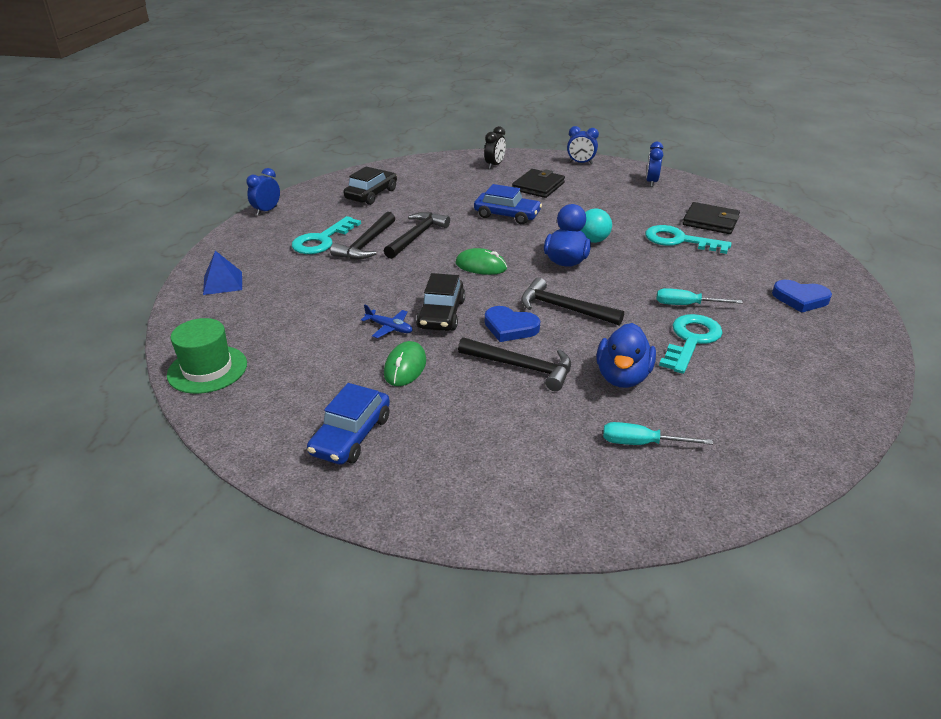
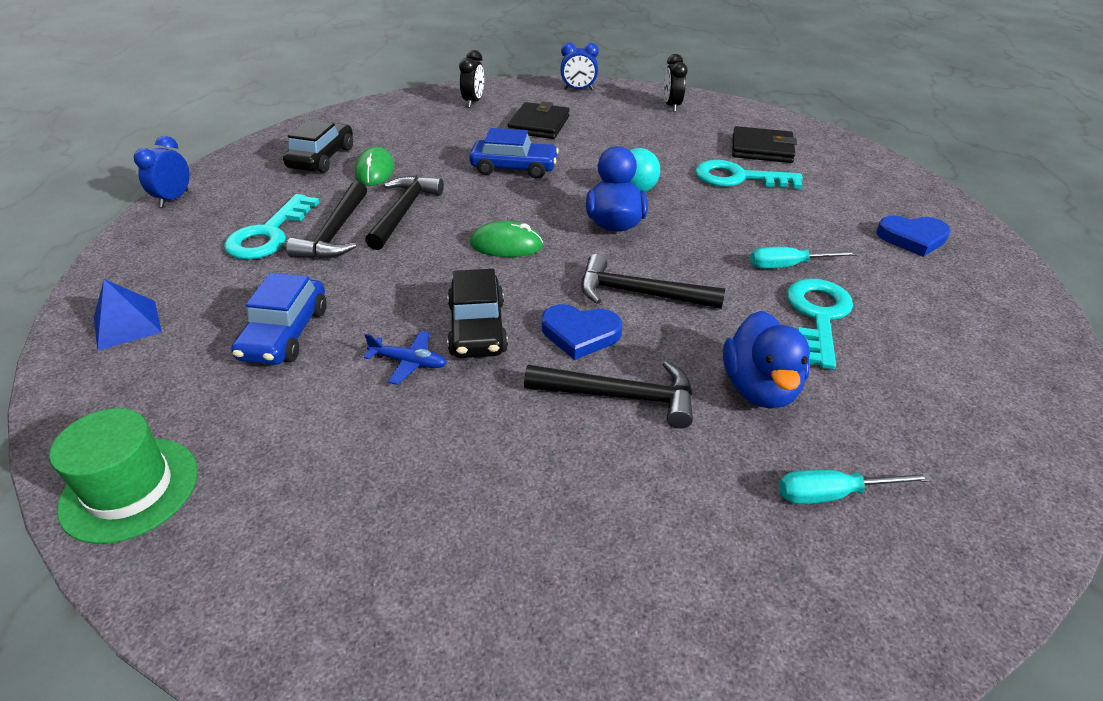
camera: 15 degrees left, 5 degrees up
blue car [307,383,390,465] -> blue car moved to [231,273,327,365]
green mouse [384,341,426,386] -> green mouse moved to [355,147,395,186]
blue clock [646,142,663,187] -> black clock [664,54,687,112]

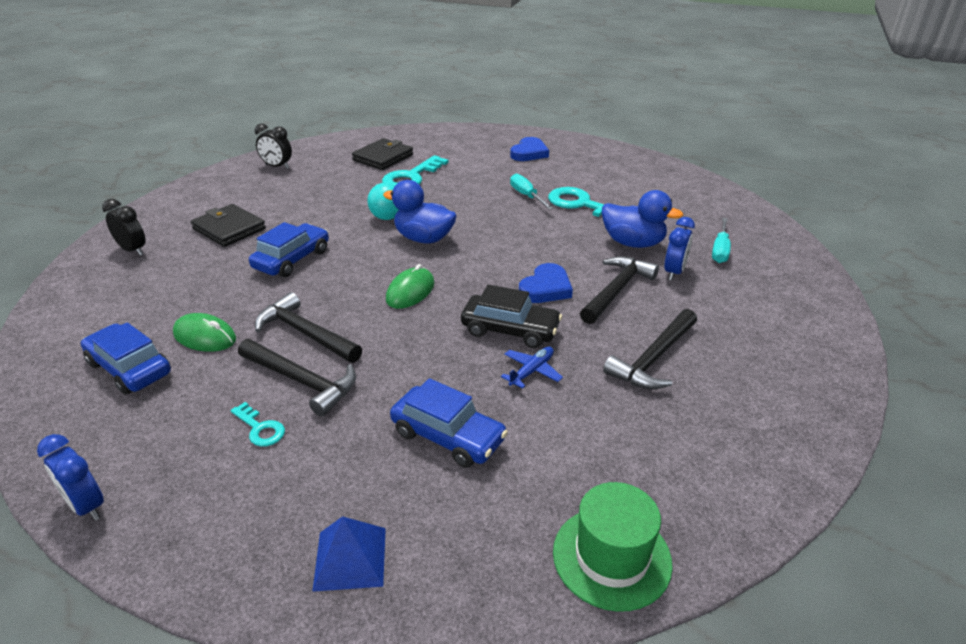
camera: 65 degrees left, 5 degrees down
turquoise key [224,194,320,259] -> turquoise key [231,402,285,447], size x0.52
black car [283,120,353,173] -> blue car [81,322,171,395]
blue clock [561,42,599,90] -> blue clock moved to [664,217,695,280]
black hammer [581,254,725,309] -> black hammer moved to [603,309,697,390]
turquoise screwdriver [750,247,858,269] -> turquoise screwdriver turned 135 degrees clockwise [510,174,554,210]

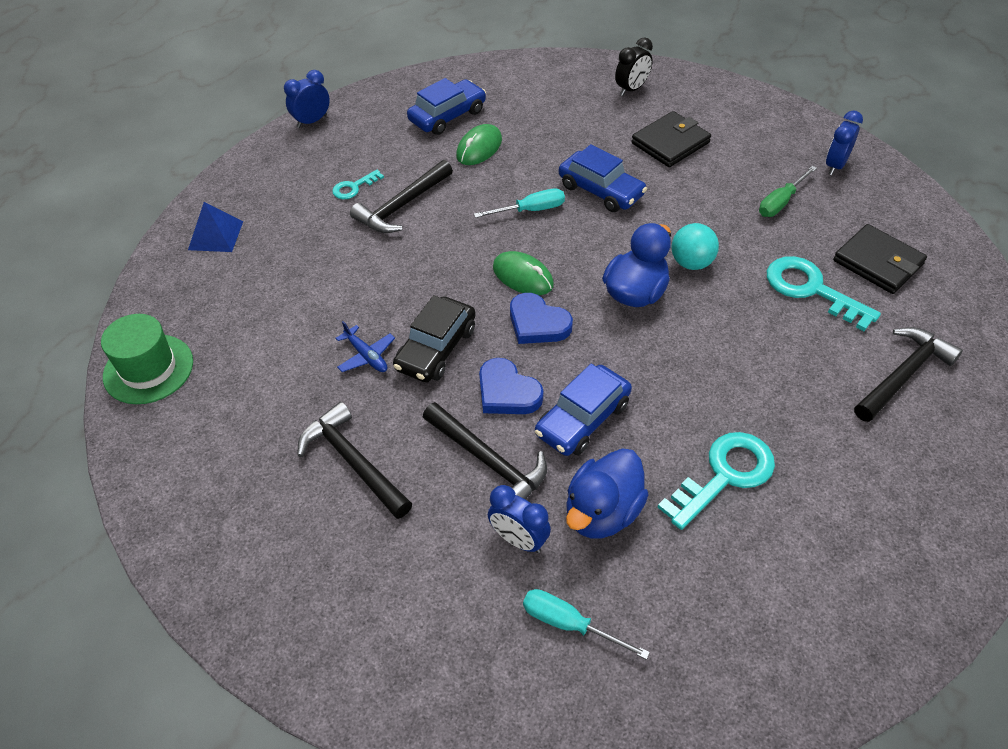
camera: 100 degrees right, 15 degrees up
black clock [255,124,292,169] -> blue clock [826,111,863,175]
black hammer [255,292,362,363] -> black hammer moved to [854,327,963,422]
blue car [390,378,508,468] -> blue car moved to [535,364,632,456]
blue heart [510,137,549,161] -> blue heart moved to [510,293,573,344]
turquoise screwdriver [510,174,554,210] -> turquoise screwdriver moved to [474,189,565,218]
none -> green screwdriver [759,166,817,217]

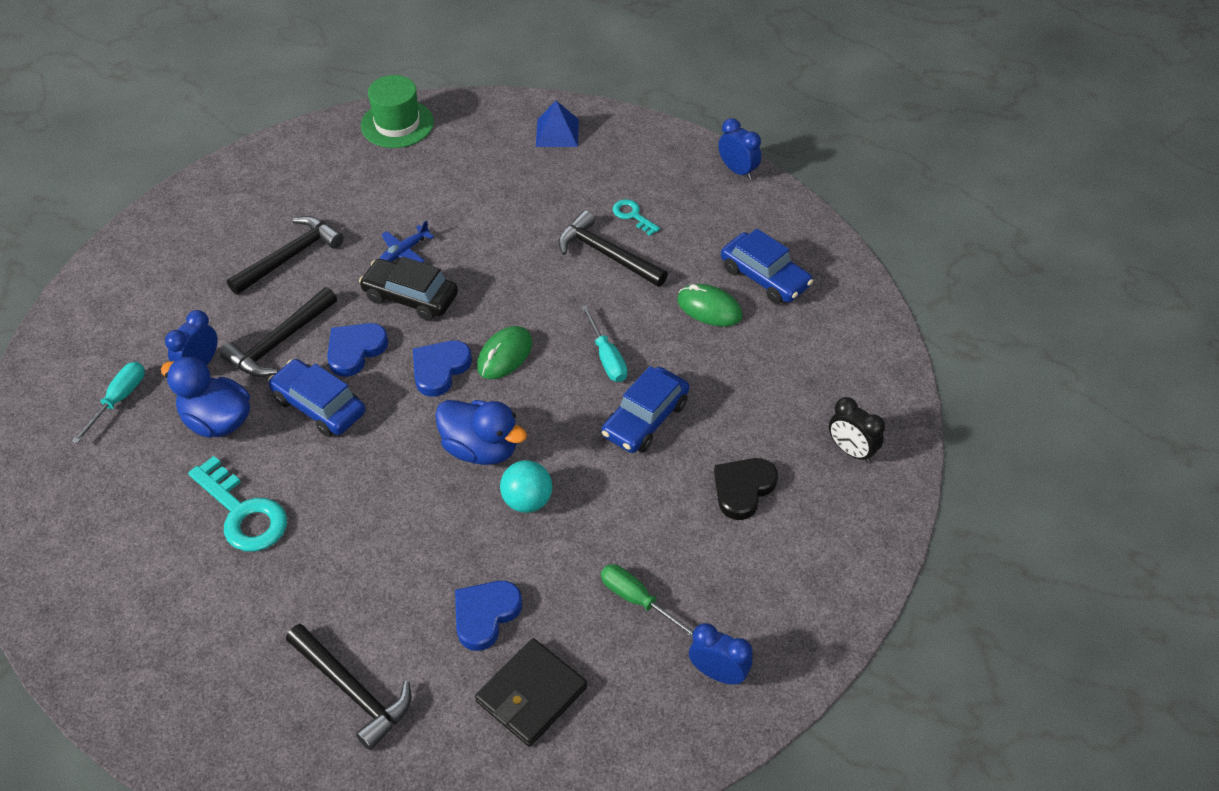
camera: 85 degrees right, 0 degrees up
black wallet [631,111,711,167] -> black heart [714,458,778,520]
turquoise key [767,256,881,331] -> blue heart [455,581,522,651]

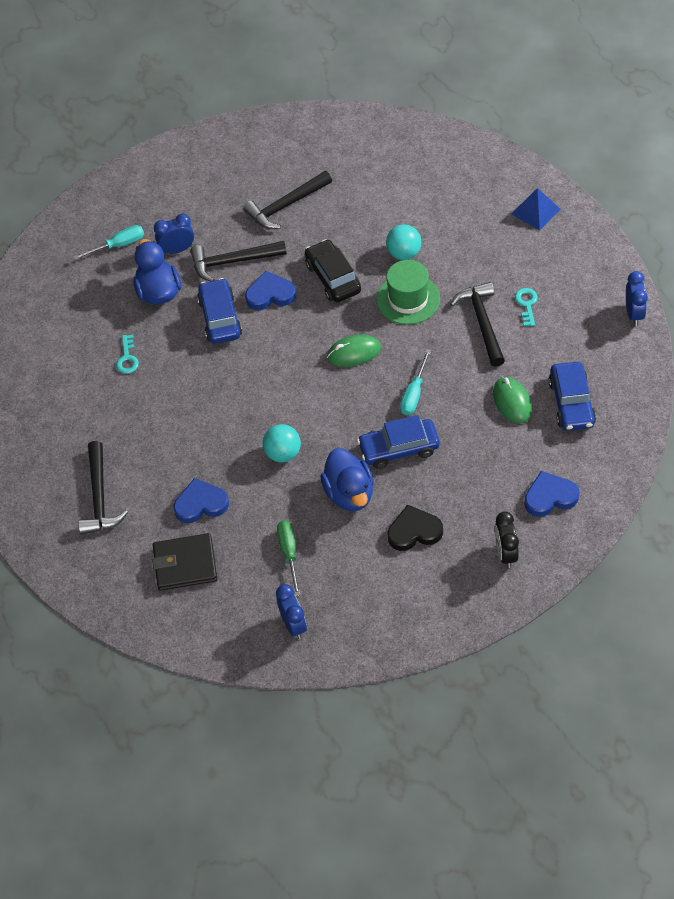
camera: 45 degrees right, 5 degrees up
turquoise key [188,456,287,552] -> turquoise key [116,335,139,374], size x0.52
black hammer [227,216,344,295] -> black hammer turned 150 degrees clockwise [243,171,332,229]
green hat [361,75,434,148] -> green hat moved to [376,260,440,325]
blue plane [379,220,434,263] -> none
blue heart [413,340,472,397] -> blue heart moved to [524,471,580,517]
blue duck [435,400,527,465] -> blue duck moved to [320,448,374,511]
none -> turquoise ball [386,224,421,260]

